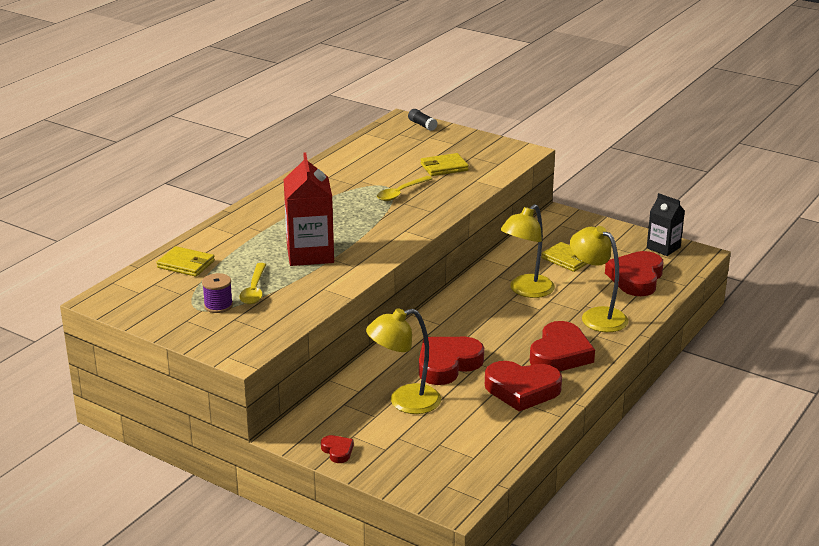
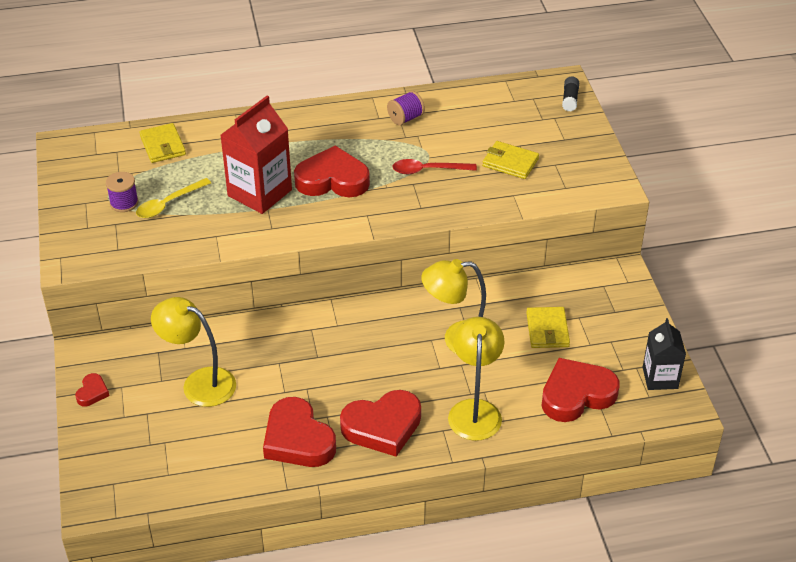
camera: 45 degrees right, 15 degrees up
yellow spoon [377,176,433,201] -> red spoon [392,159,477,174]
red heart [419,337,484,385] -> red heart moved to [294,145,370,197]
none -> purple spool [387,91,425,126]

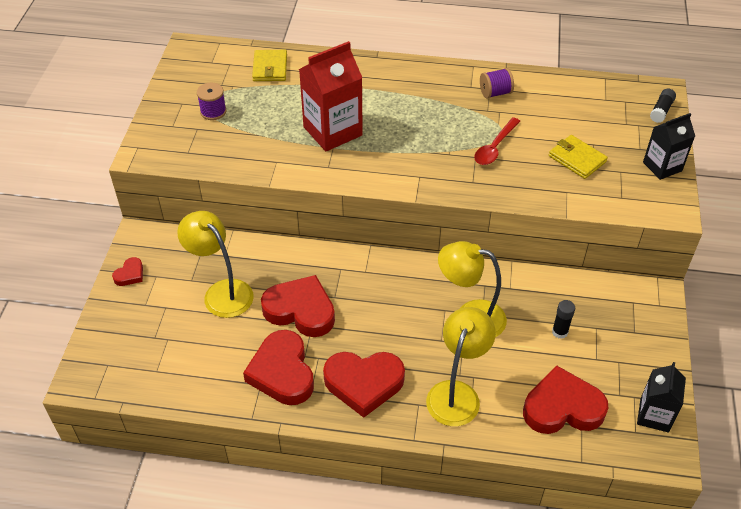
camera: 20 degrees right, 5 degrees up
yellow spoon [136,178,211,218] -> none
red heart [294,145,370,197] -> red heart moved to [261,275,335,337]
red spoon [392,159,477,174] -> red spoon turned 75 degrees counterclockwise [474,117,520,165]
yellow wallet [526,307,570,348] -> black glue stick [552,300,575,339]
none -> black carton [643,113,695,180]

